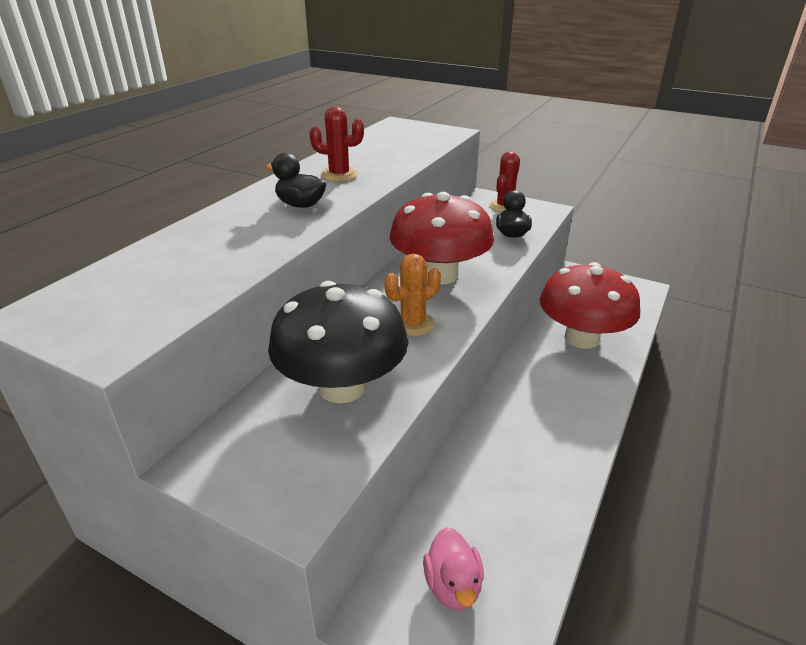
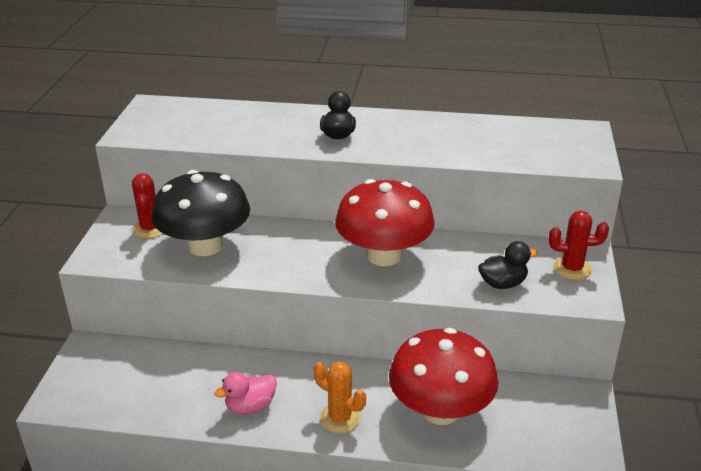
camera: 70 degrees right, 0 degrees up
red cactus [309,107,364,182] -> red cactus moved to [132,173,163,238]
orange cactus [384,254,441,336] -> orange cactus moved to [314,361,366,433]
pink duck [423,527,484,610] -> pink duck moved to [214,372,277,415]

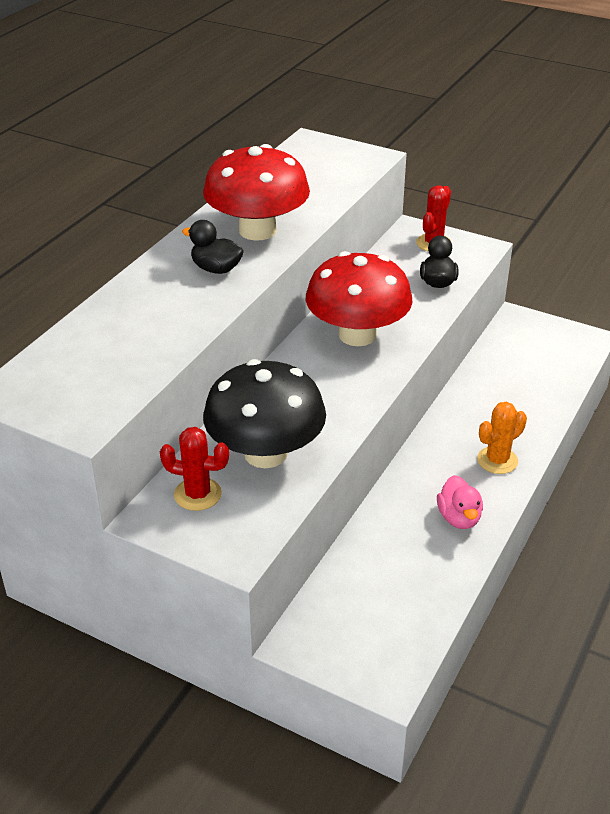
camera: 70 degrees left, 5 degrees up
red mushroom [389,328,498,425] -> red mushroom moved to [203,144,310,241]

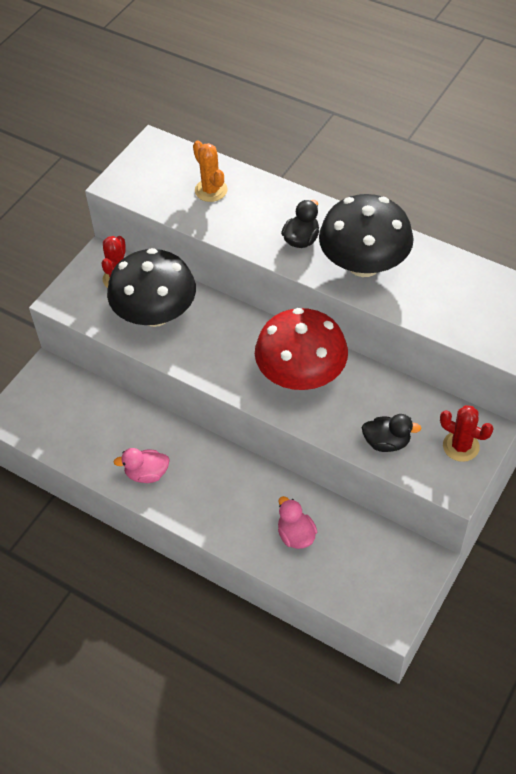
camera: 95 degrees right, 15 degrees up
red mushroom [203,144,310,241] -> black mushroom [319,194,414,277]
orange cactus [477,402,527,474] -> orange cactus moved to [193,141,228,202]
none -> pink duck [278,496,317,549]

